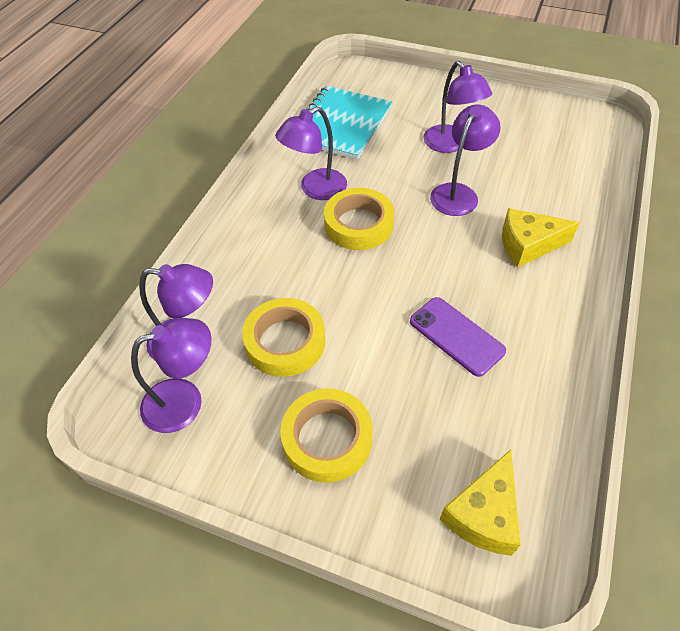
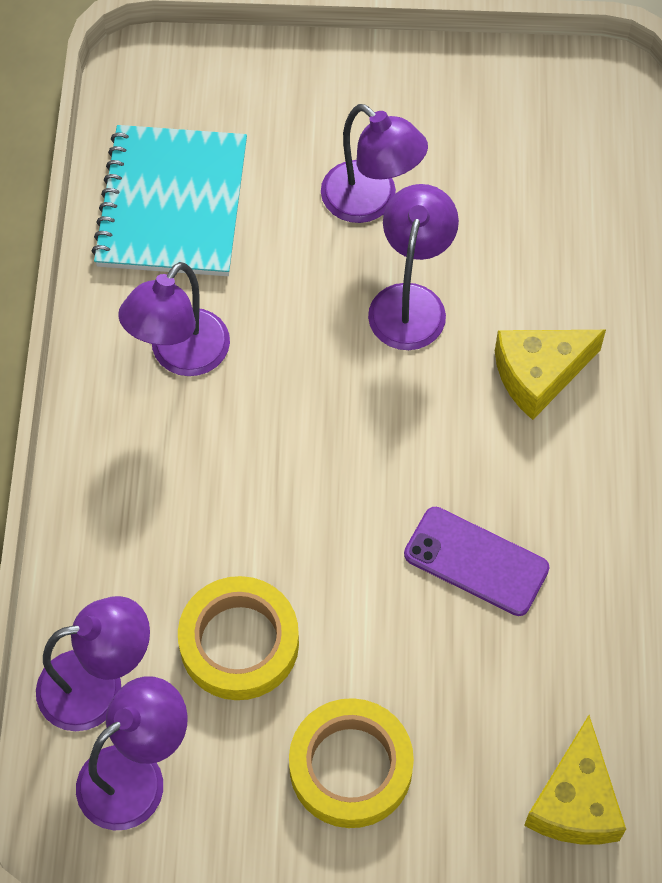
camera: 20 degrees left, 10 degrees up
yellow tape [324,188,394,250] -> none

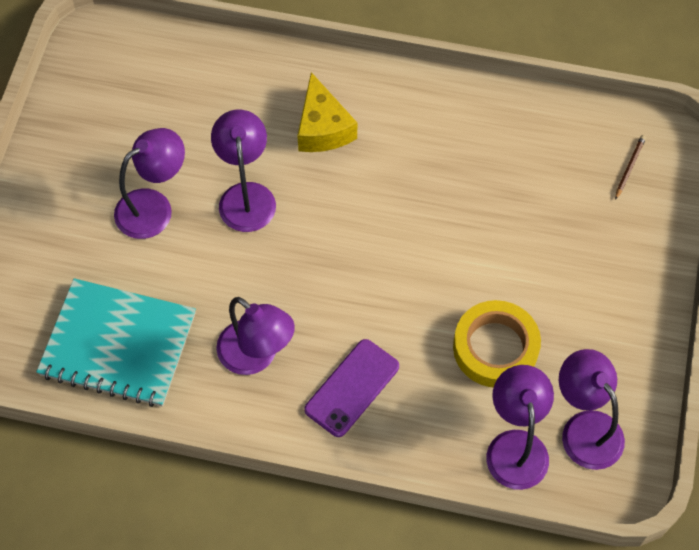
camera: 80 degrees left, 0 degrees up
yellow tape [289,698,414,828] -> none
purple lamp [368,184,459,350] -> purple lamp turned 60 degrees clockwise [211,110,276,232]
purple phone [404,507,549,616] -> purple phone moved to [304,339,399,437]
yellow cheese [524,715,626,844] -> brown pencil [615,135,646,200]

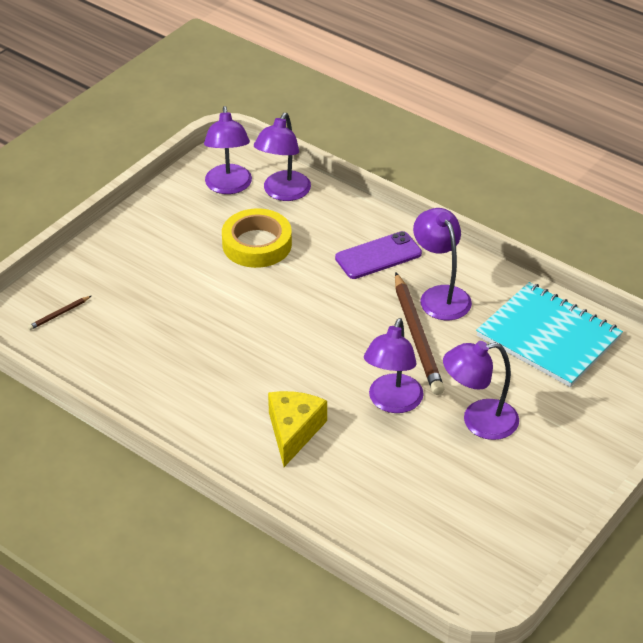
camera: 155 degrees left, 20 degrees down
none -> brown pencil [395,272,444,395]

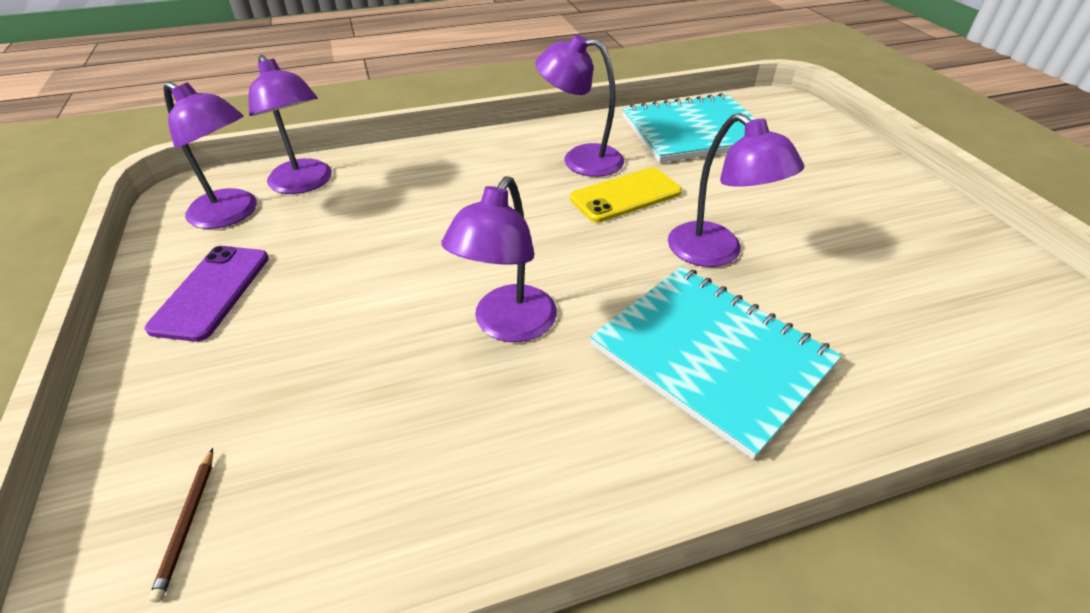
camera: 55 degrees left, 0 degrees up
yellow tape [222,208,292,268] -> none
yellow cheese [268,391,327,467] -> turquoise notebook [590,266,842,460]
purple phone [335,231,422,279] -> purple phone moved to [145,246,269,342]
brown pencil [395,272,444,395] -> yellow phone [570,168,682,223]
purple lamp [443,341,519,440] -> purple lamp moved to [441,176,557,342]

